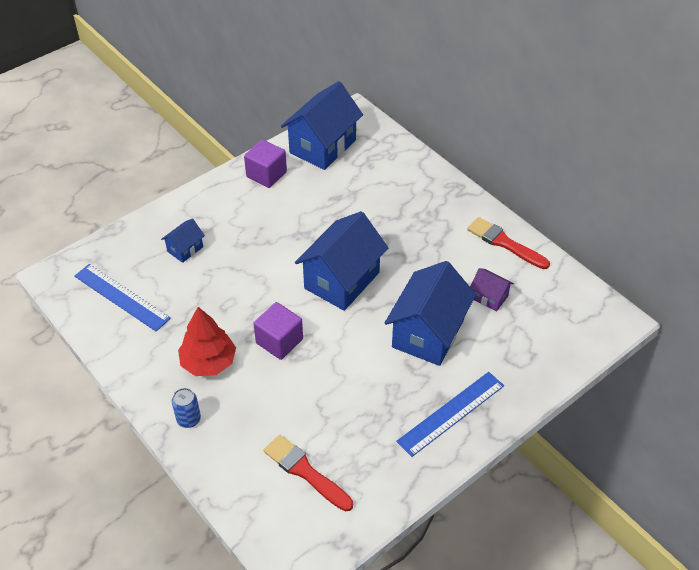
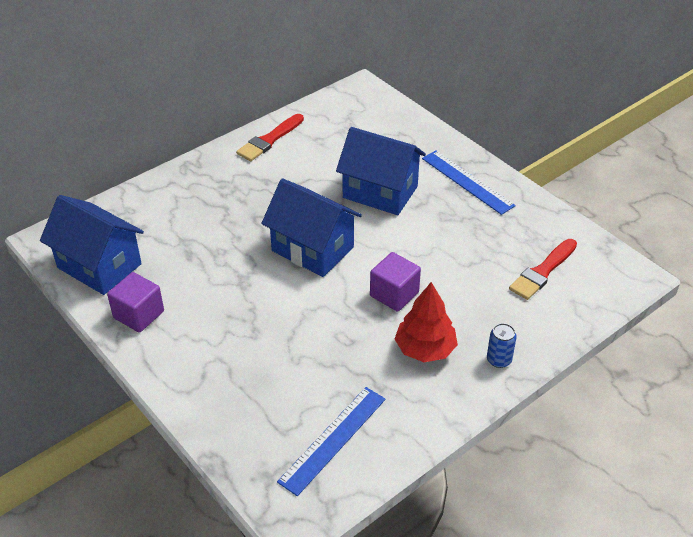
camera: 90 degrees left, 5 degrees down
blue house [161,218,205,263] -> none
purple house [470,268,514,312] -> none

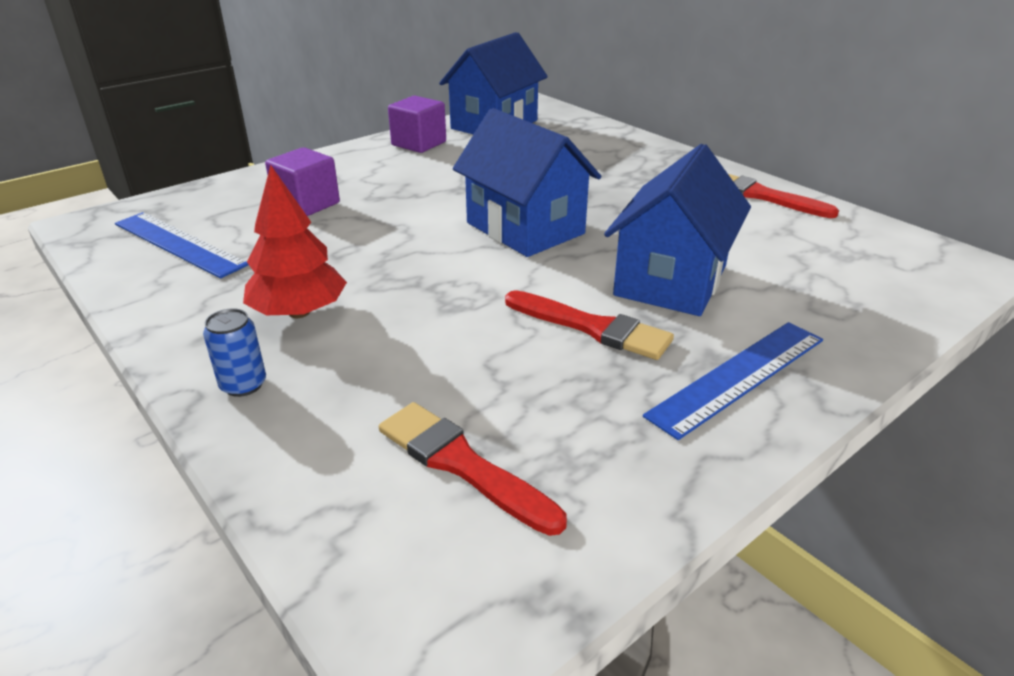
camera: 90 degrees right, 10 degrees down
blue house [261,178,362,277] -> blue house turned 75 degrees counterclockwise [453,108,601,257]
purple cube [370,252,421,312] -> purple cube moved to [265,147,340,216]
none -> red brush [505,290,674,360]

